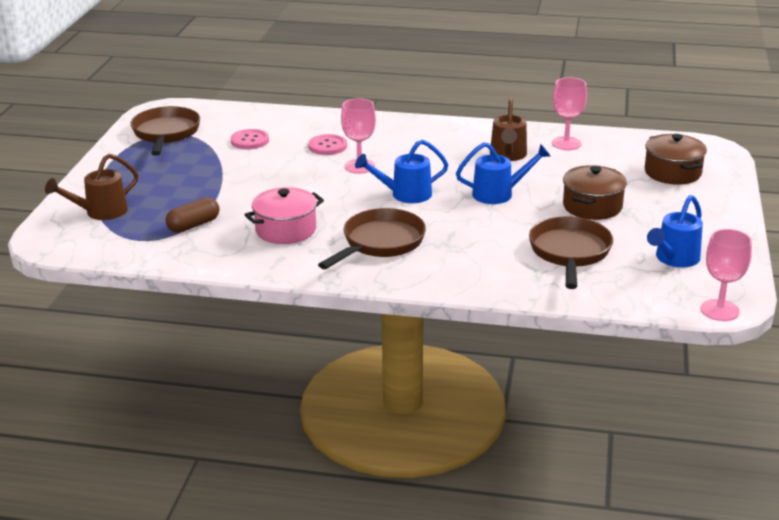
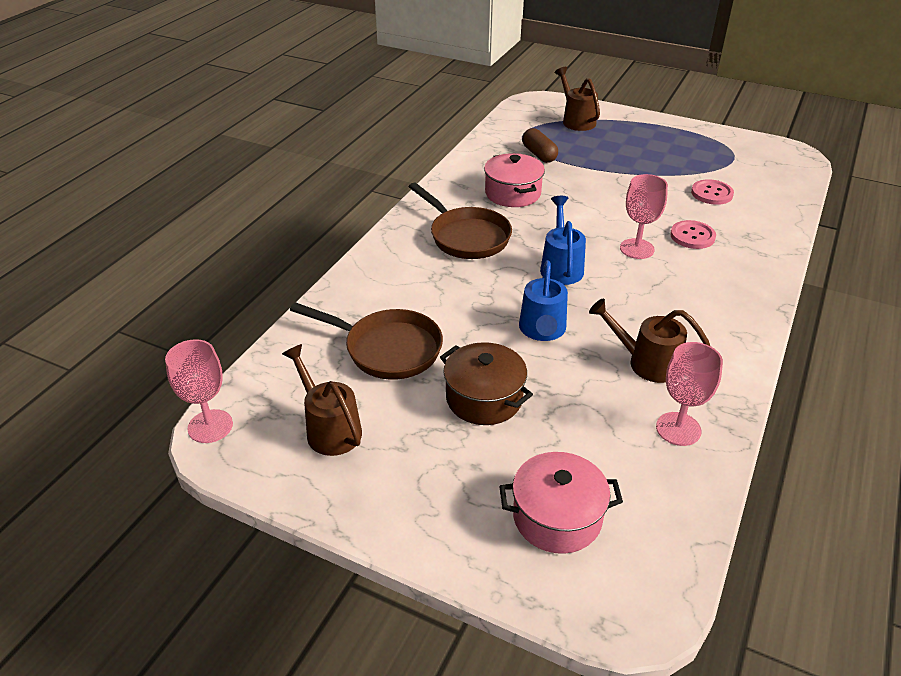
camera: 105 degrees right, 10 degrees up
brown pan [130,106,200,156] -> none
brown pot [645,134,707,185] -> pink pot [499,452,623,554]
blue watering can [647,195,703,267] -> brown watering can [282,344,362,456]

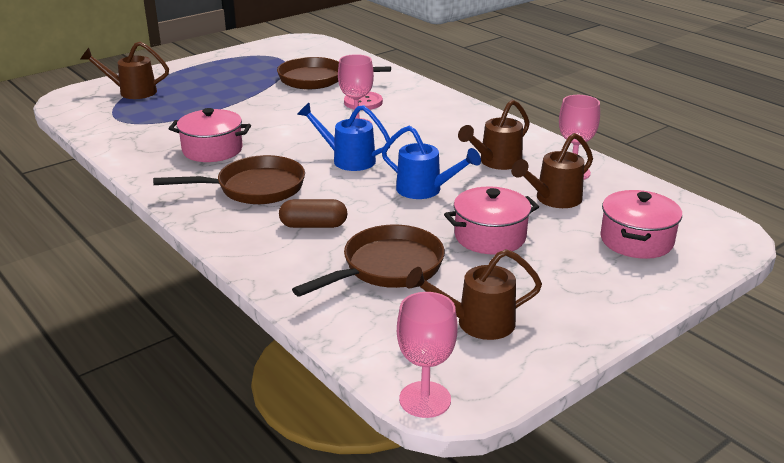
camera: 65 degrees left, 10 degrees down
brown pot [440,342,533,425] -> pink pot [444,186,539,255]
brown capsule [522,128,558,163] -> brown capsule moved to [279,199,347,228]
pink button [691,179,734,205] -> brown pan [277,57,391,89]
none -> brown watering can [511,133,593,208]

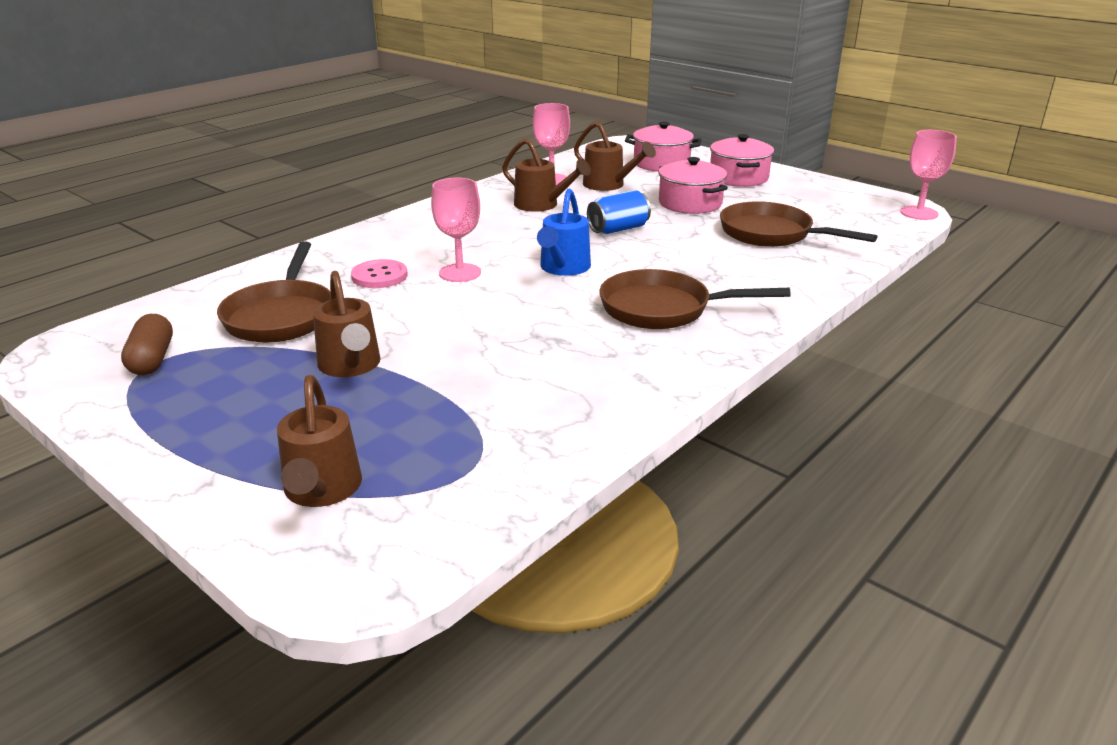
camera: 100 degrees left, 0 degrees up
brown pan [153,155,305,204] -> brown pan turned 60 degrees counterclockwise [600,269,791,329]
pink pot [168,108,251,162] -> pink pot moved to [710,134,774,187]
brown capsule [279,199,347,228] -> brown capsule moved to [121,314,173,375]
blue watering can [382,126,481,199] -> blue can [587,190,651,234]
brown watering can [406,249,542,340] -> brown watering can moved to [313,271,380,377]

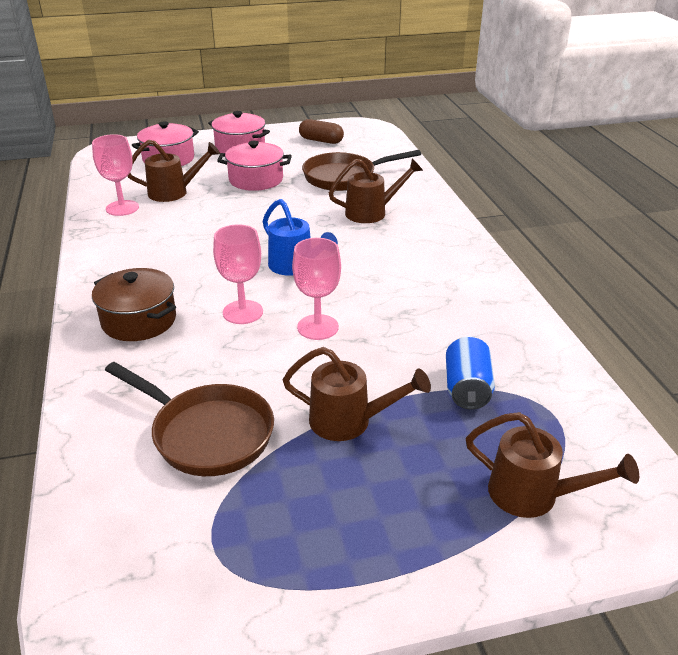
camera: 55 degrees left, 5 degrees up
brown capsule [121,314,173,375] -> brown capsule moved to [299,119,344,144]
pink button [351,259,408,288] -> none
brown watering can [502,138,591,212] -> brown watering can moved to [329,159,423,223]
blue can [587,190,651,234] -> blue can moved to [446,336,495,410]
brown pan [600,269,791,329] -> none
pink goblet [900,130,957,220] -> pink goblet moved to [292,238,341,340]
none -> brown pot [92,268,176,341]

